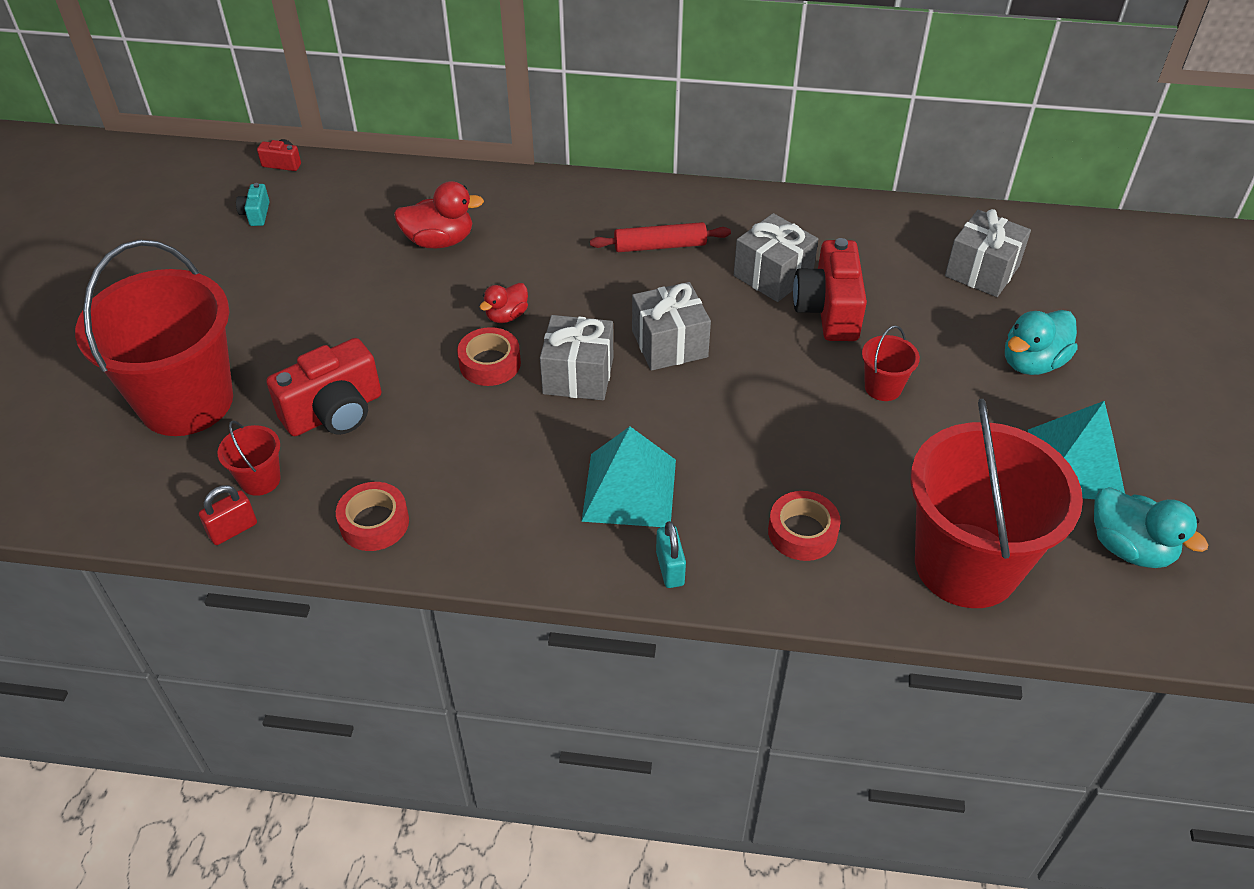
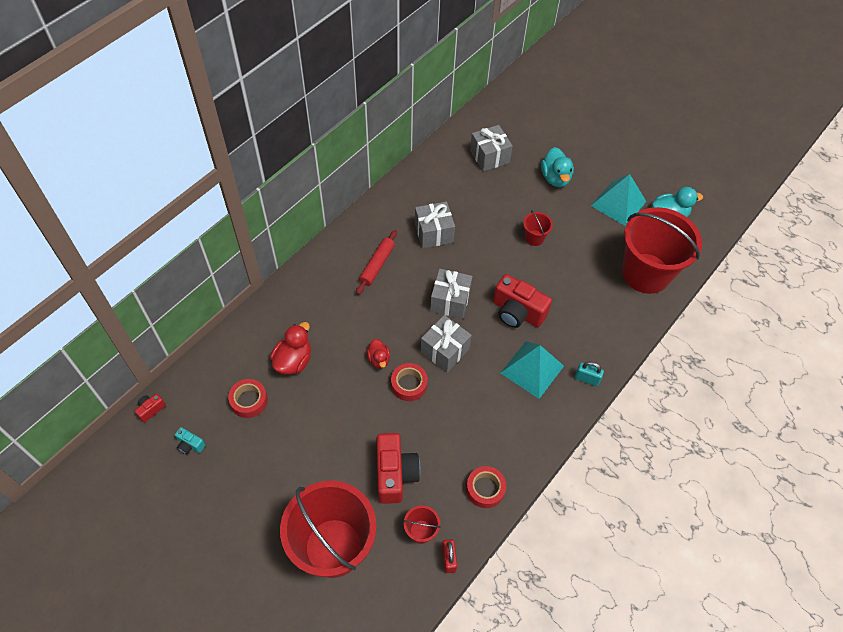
camera: 60 degrees left, 10 degrees up
red tape [768,491,841,561] -> red tape moved to [228,379,268,418]
red camera [793,238,867,341] -> red camera moved to [493,274,552,328]

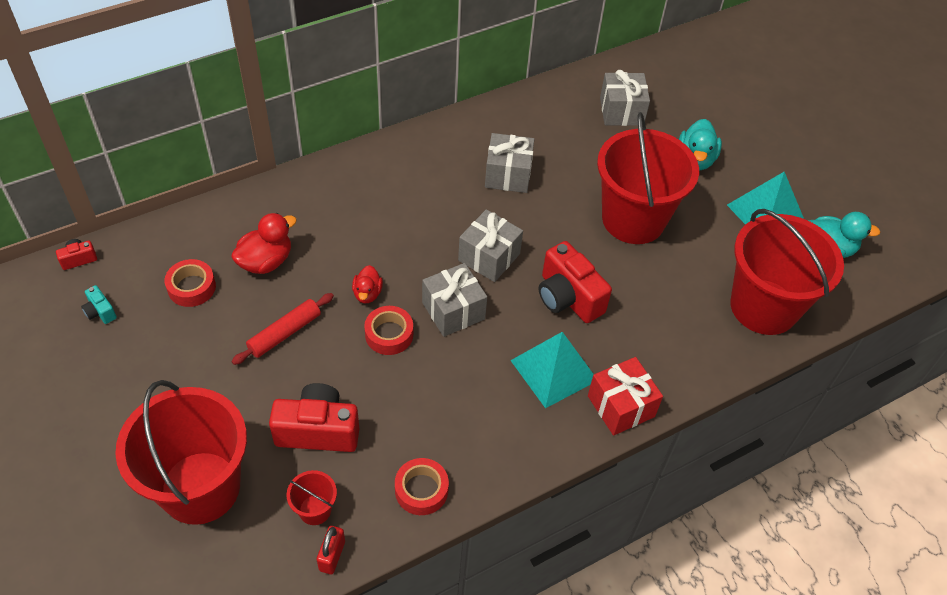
camera: 20 degrees right, 5 degrees down
red rolling pin [356,230,397,294] -> red rolling pin moved to [231,293,334,365]
red camera [377,433,420,504] -> red camera turned 105 degrees counterclockwise [269,383,359,452]
red bucket [523,210,553,246] -> red bucket [597,112,699,244], size x2.46
turquoise padlock [575,362,604,386] -> red gift [588,357,663,436]

